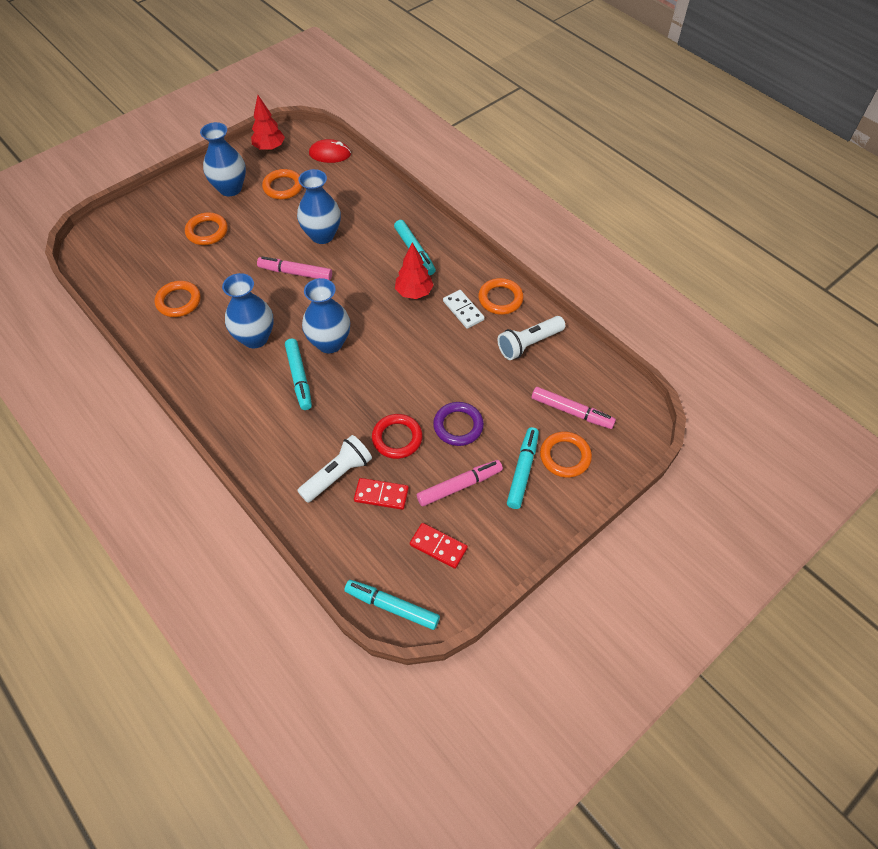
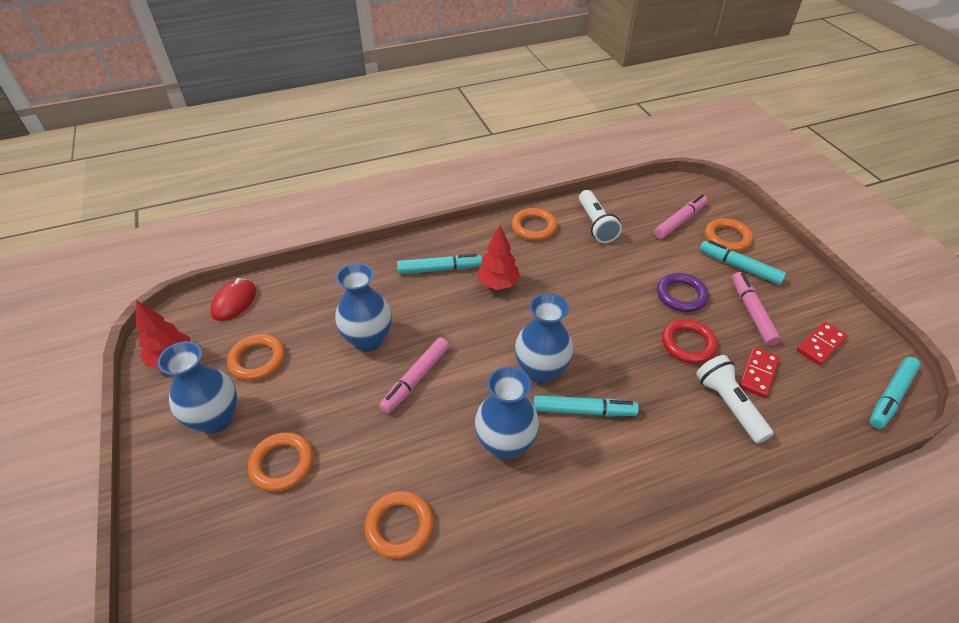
camera: 70 degrees left, 10 degrees down
white domino [443,290,485,329] -> none

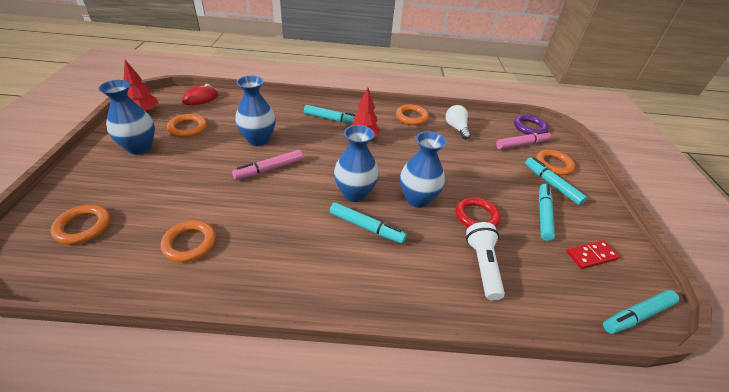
camera: 20 degrees right, 5 degrees down
orange ring [248,432,313,492] -> orange ring moved to [51,205,110,244]
blue vase [475,366,539,459] -> blue vase moved to [400,131,446,208]
white flashlight [579,190,622,243] -> white light bulb [446,105,471,140]
purple ring [657,273,709,312] -> purple ring moved to [514,115,548,135]
pink marker [732,272,781,346] -> turquoise marker [539,184,555,241]
red domino [739,347,780,398] -> none

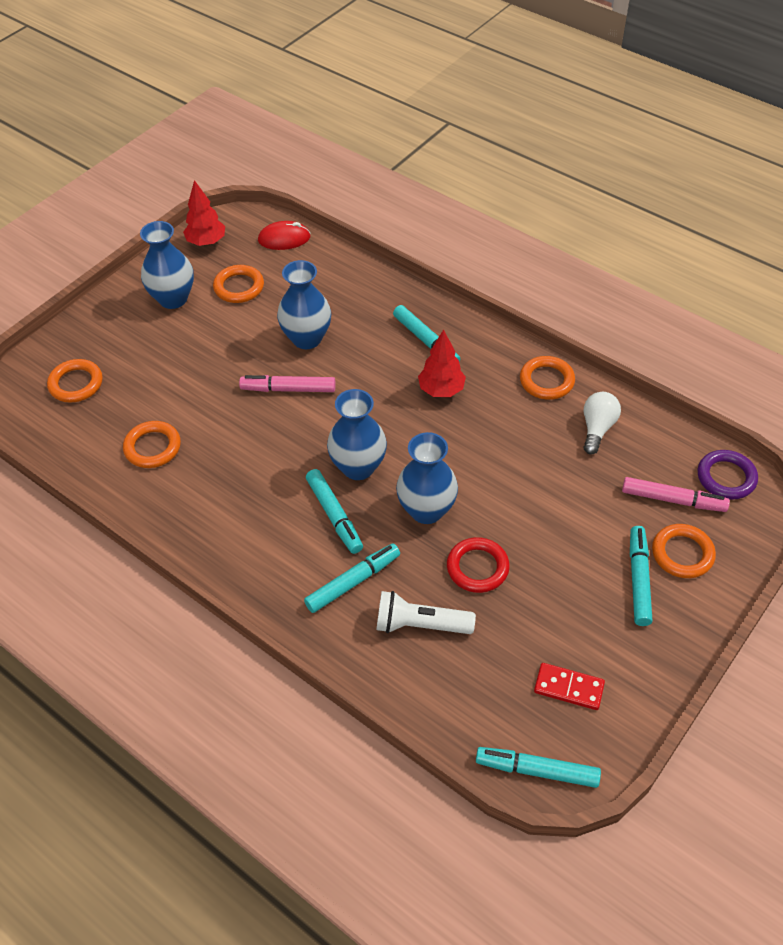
camera: 40 degrees right, 10 degrees up
white flashlight [466,222,505,300] -> white flashlight turned 120 degrees counterclockwise [376,591,476,634]
turquoise marker [539,184,555,241] -> turquoise marker moved to [304,543,400,613]

